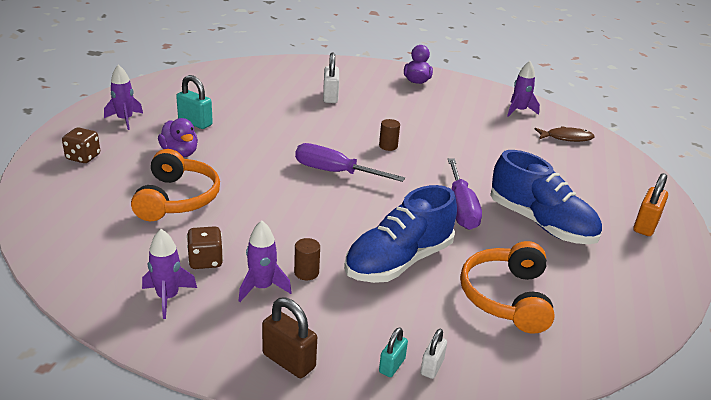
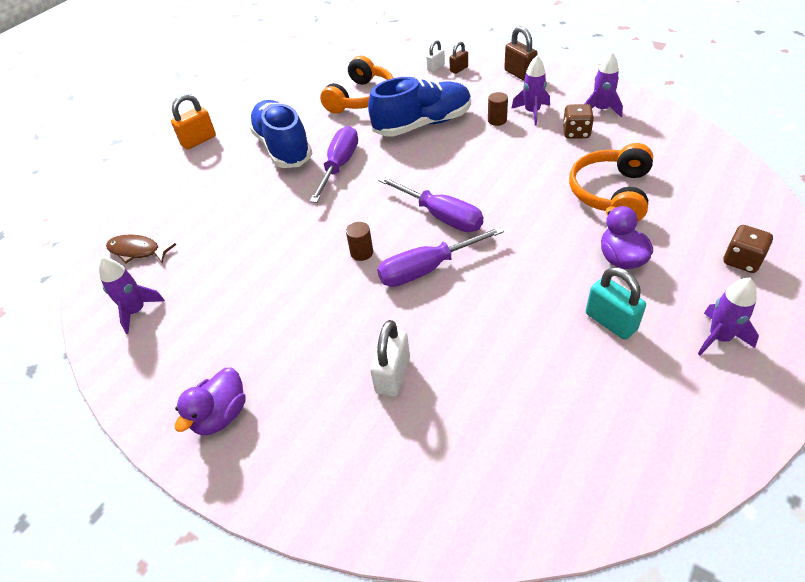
camera: 155 degrees left, 15 degrees up
turquoise padlock [379,328,408,377] -> brown padlock [449,41,468,74]
none -> purple screwdriver [377,226,504,287]

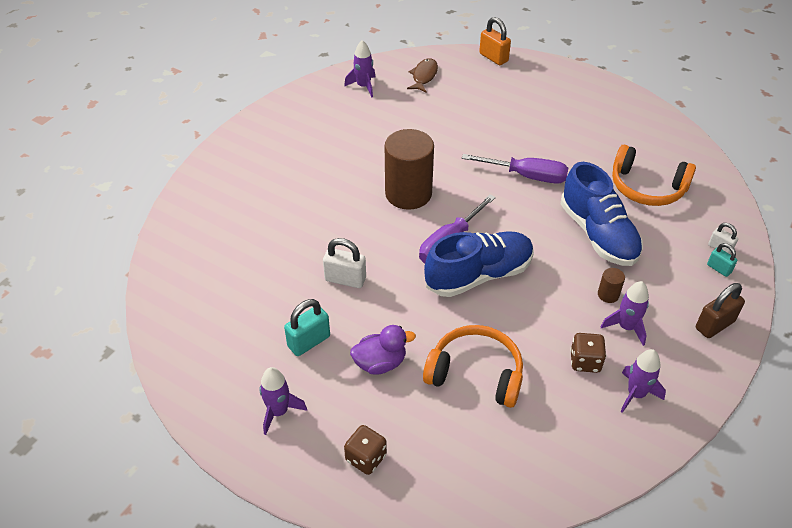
camera: 85 degrees right, 0 degrees up
orange padlock [171,94,216,150] -> orange padlock moved to [479,17,511,65]
purple duck [175,368,246,436] -> none
blue shoe [248,100,312,168] -> blue shoe moved to [424,231,534,297]
brown cylinder [346,222,373,261] -> brown cylinder [385,129,434,210], size x2.44
white padlock [370,320,410,397] -> white padlock moved to [323,238,366,288]
purple screwdriver [377,226,504,287] -> none
brown padlock [449,41,468,74] -> turquoise padlock [707,243,737,277]

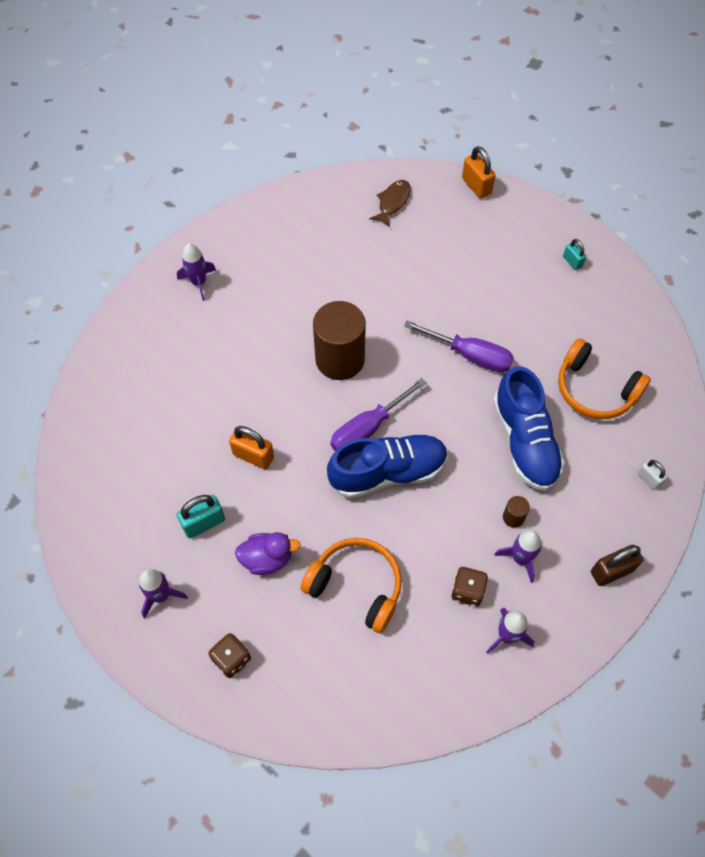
camera: 10 degrees right, 15 degrees up
white padlock [323,238,366,288] -> orange padlock [229,426,274,469]
purple rocket [344,40,375,98] -> purple rocket moved to [177,244,216,301]
turquoise padlock [707,243,737,277] -> turquoise padlock moved to [563,239,587,270]

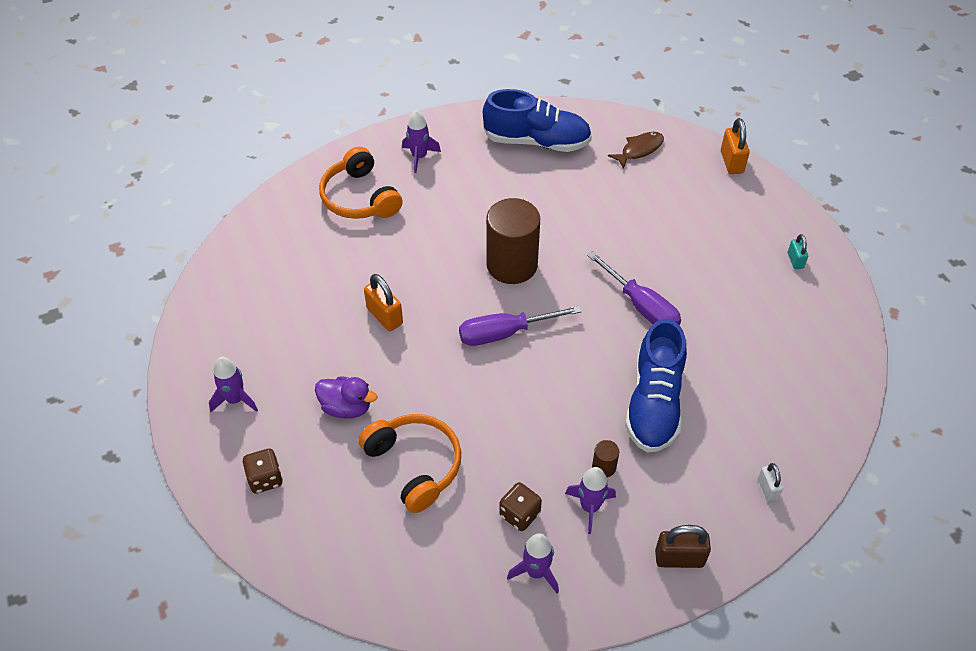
camera: 25 degrees right, 10 degrees down
turquoise padlock [177,495,225,538] -> none
blue shoe [327,434,448,498] -> blue shoe moved to [483,89,592,152]
orange headphones [558,338,651,419] -> orange headphones moved to [319,147,403,219]

